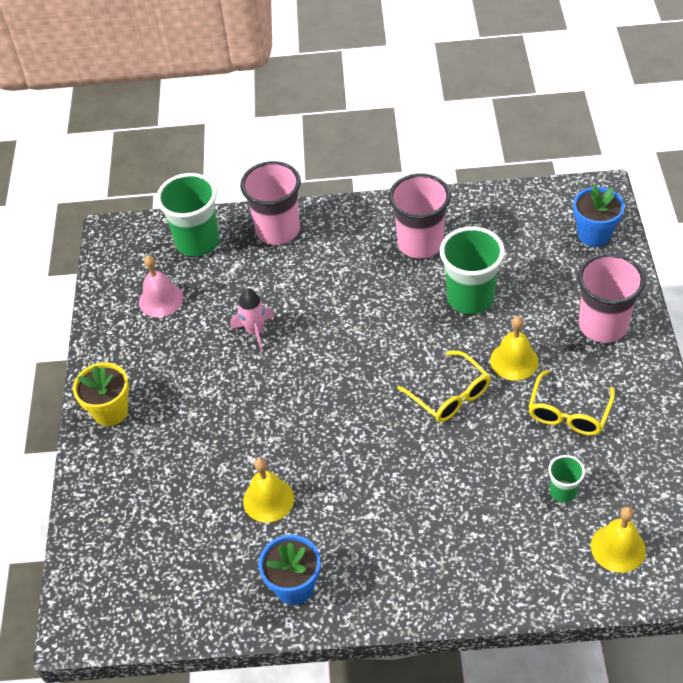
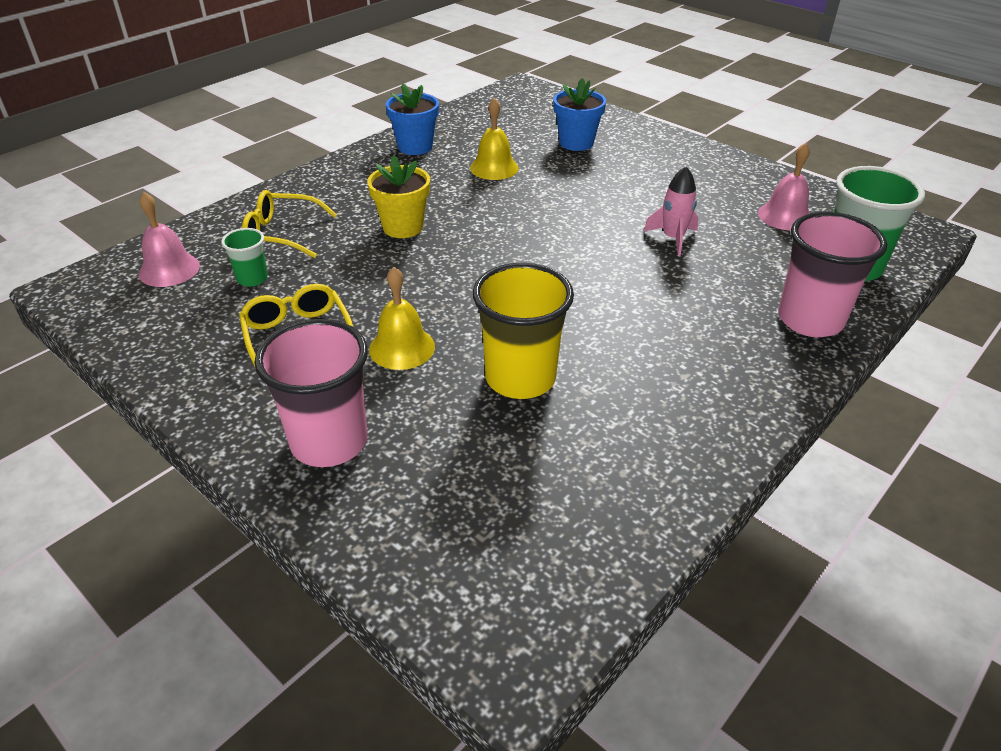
camera: 130 degrees right, 10 degrees down
yellow flower pot [73,362,129,426] -> yellow flower pot moved to [367,155,430,238]
pink cup [389,173,451,259] -> none
yellow glasses [398,351,491,422] -> yellow glasses moved to [242,190,337,258]
green cup [440,227,505,314] -> yellow cup [473,263,574,399]
blue flower pot [573,184,625,247] -> blue flower pot moved to [553,78,606,151]
yellow bell [591,507,646,573] -> pink bell [139,192,200,287]

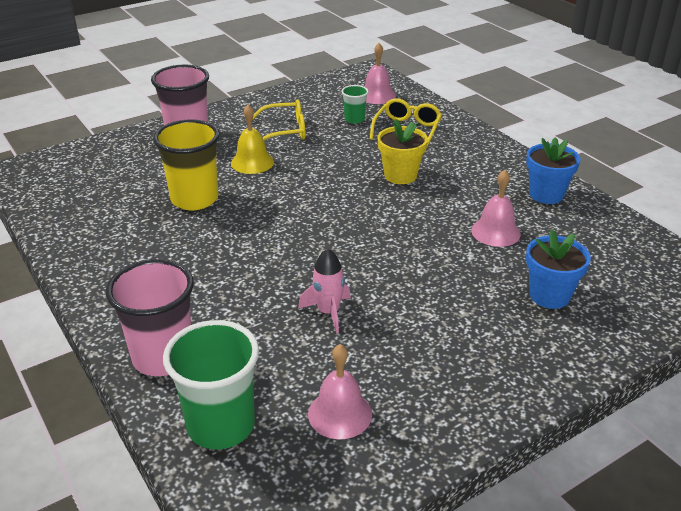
camera: 105 degrees right, 5 degrees down
yellow bell [470,98,519,180] -> pink bell [471,170,521,247]

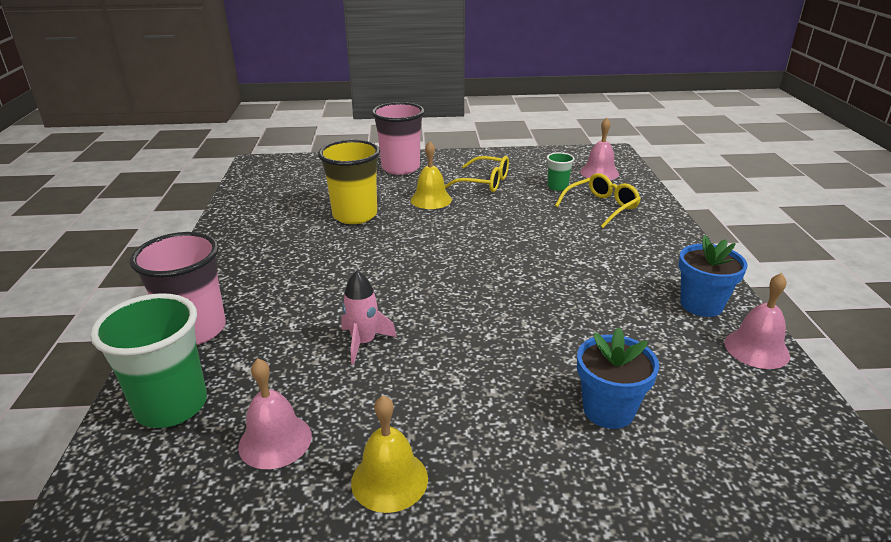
camera: 30 degrees right, 5 degrees down
yellow flower pot [377,119,428,184] -> none
pink bell [471,170,521,247] -> pink bell moved to [724,273,790,369]
none -> yellow bell [351,395,428,513]

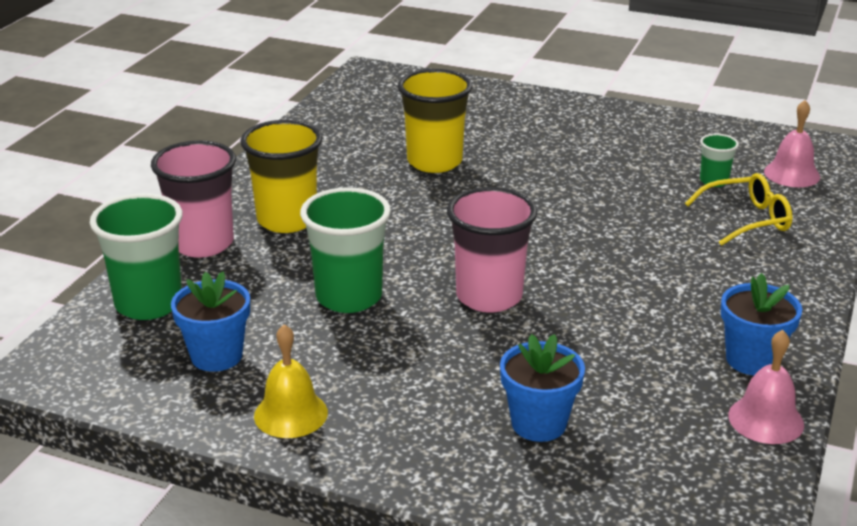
camera: 25 degrees right, 0 degrees up
pink bell [238,358,312,469] -> blue flower pot [171,271,250,372]
pink rocket [341,271,397,364] -> green cup [300,187,391,313]
pink cup [372,102,425,175] -> pink cup moved to [447,187,537,313]
yellow bell [411,141,452,209] -> none
yellow glasses [445,156,509,192] -> none
none -> yellow cup [240,120,322,233]

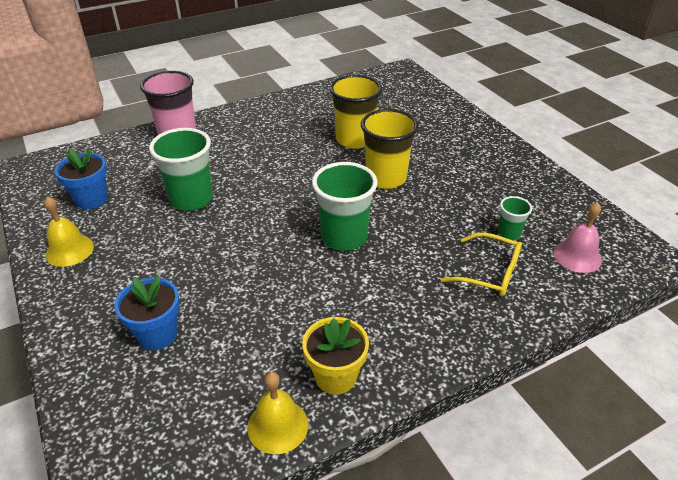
camera: 40 degrees right, 10 degrees up
green cup [90,193,183,320] -> green cup moved to [312,162,378,251]
yellow cup [240,120,322,233] -> yellow cup moved to [361,109,419,189]
pink cup [447,187,537,313] -> none
blue flower pot [721,273,802,375] -> yellow flower pot [302,317,369,395]
pink bell [728,330,804,444] -> yellow bell [247,372,308,454]

